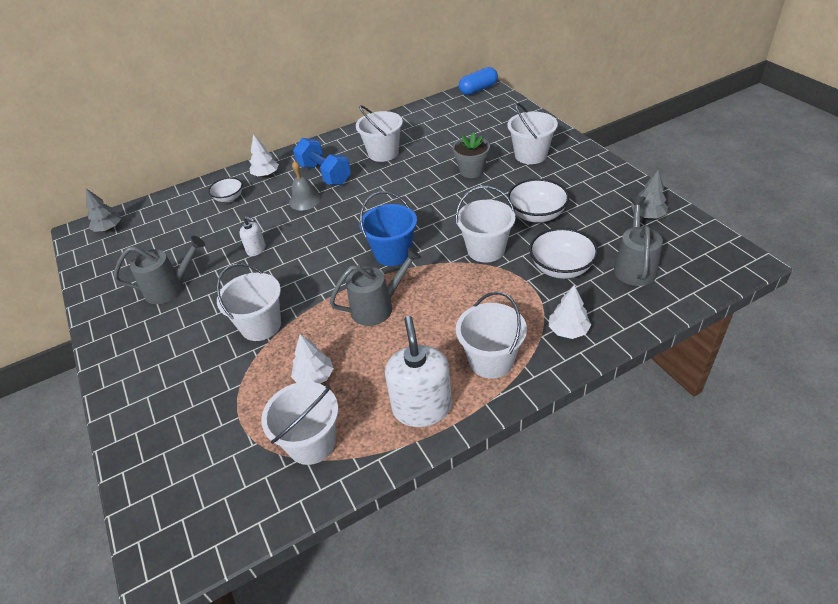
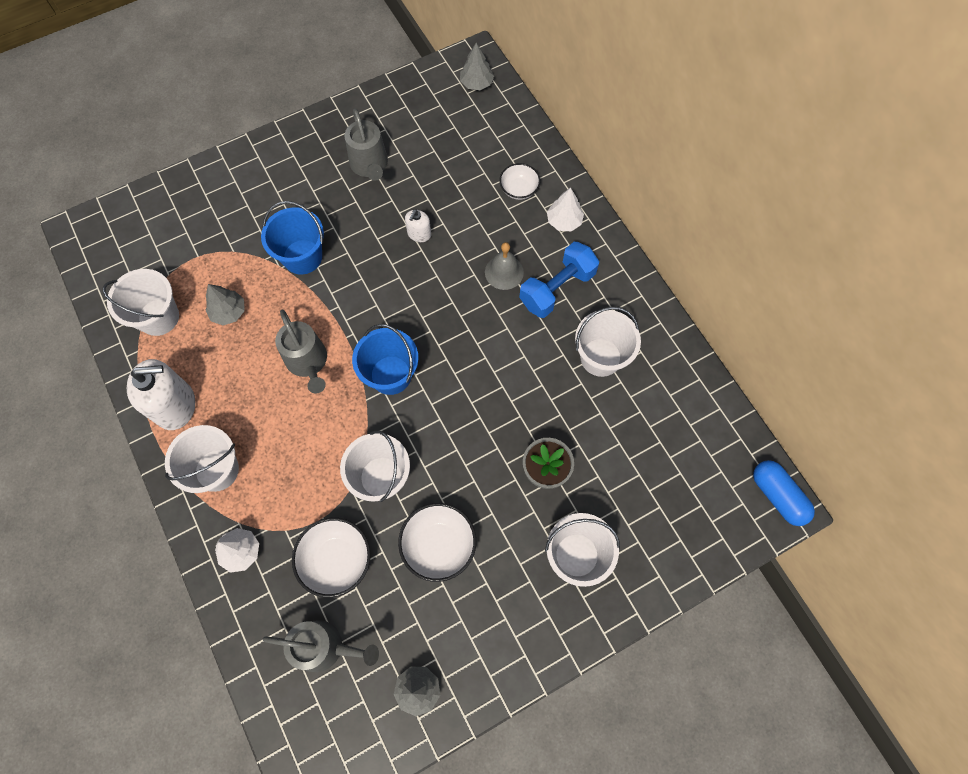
camera: 85 degrees right, 25 degrees up
white bucket [216,263,281,341] -> blue bucket [261,201,324,275]
white tree [291,334,334,384] -> grey tree [206,284,245,325]

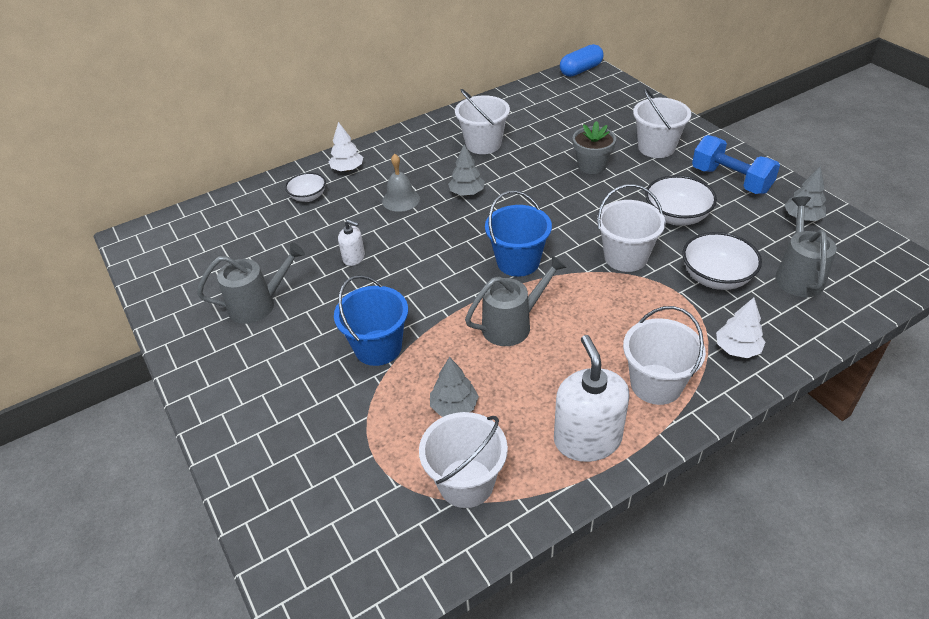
camera: 90 degrees left, 25 degrees down
grey tree [460,43,494,90] -> grey tree moved to [448,144,485,196]
blue dumbbell [519,242,599,318] -> blue dumbbell moved to [692,135,780,194]

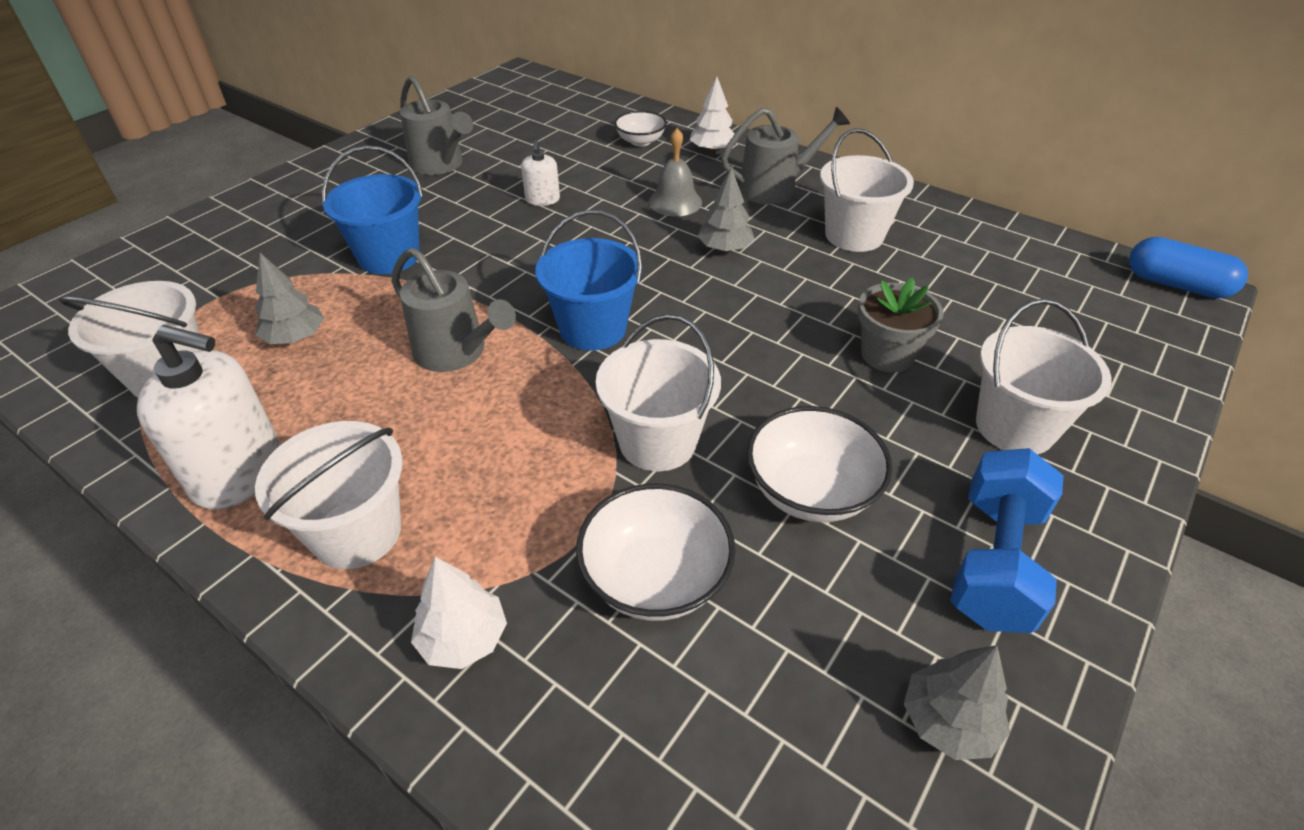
camera: 65 degrees right, 0 degrees up
white soap dispenser [554,335,630,462] -> white soap dispenser turned 45 degrees clockwise [137,325,281,510]
grey watering can [775,196,837,297] -> grey watering can moved to [721,107,850,204]

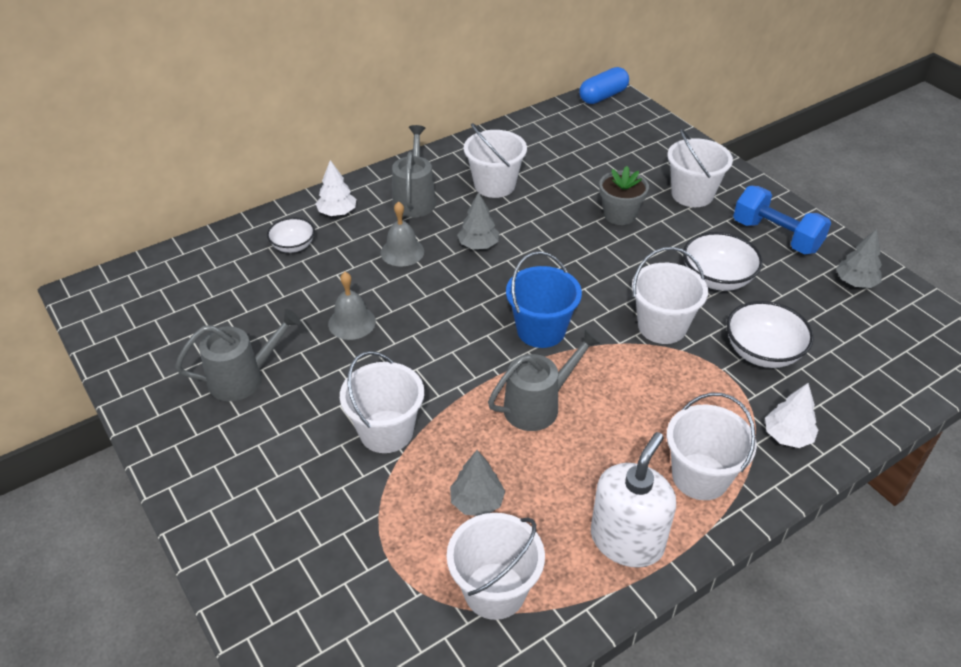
camera: 70 degrees left, 0 degrees up
blue bucket [322,145,424,274] -> white bucket [340,351,424,453]
white soap dispenser [521,140,560,206] -> grey bell [328,272,376,340]

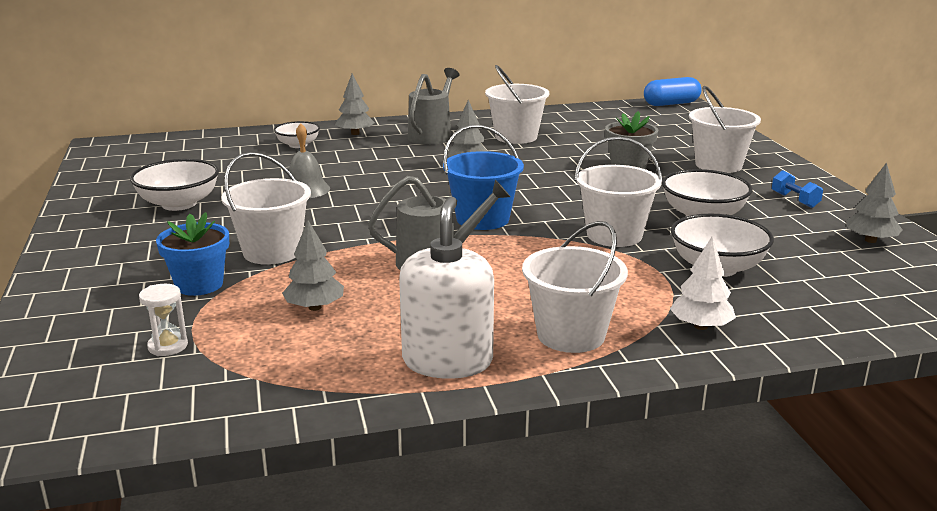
camera: 20 degrees right, 20 degrees down
grey watering can [175,309,301,401] -> white bowl [130,159,219,211]
white tree [316,160,356,216] -> grey tree [335,74,375,135]
grey bell [381,201,424,267] -> none
white bucket [447,513,545,620] -> none
white soap dispenser [591,432,676,568] -> white soap dispenser turned 45 degrees counterclockwise [399,196,494,379]
blue dumbbell [733,186,831,254] -> blue dumbbell [772,170,823,208], size x0.50
none -> white hourglass [139,284,188,356]
none -> blue flower pot [156,212,229,296]

